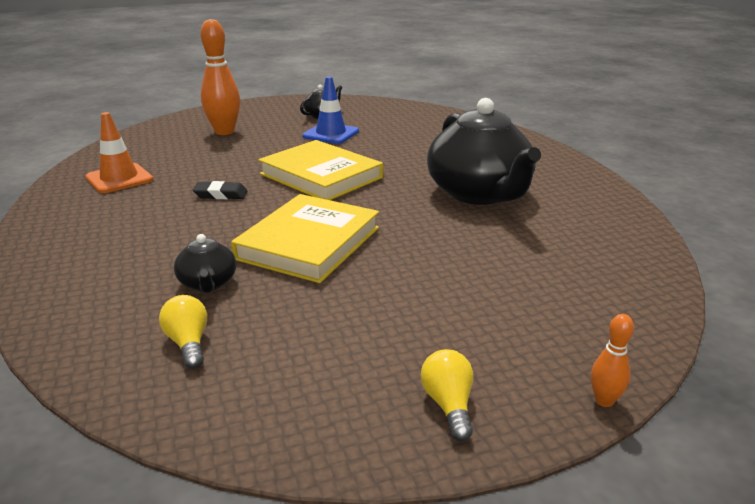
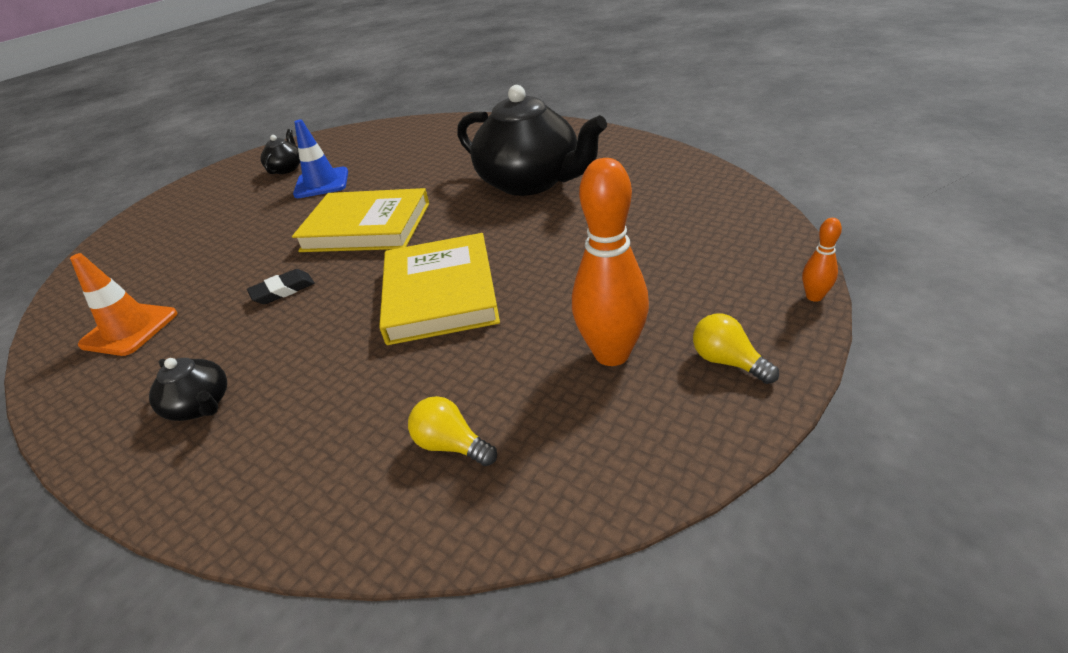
camera: 30 degrees left, 10 degrees up
black teapot [174,234,236,293] -> black teapot moved to [149,358,227,421]
orange bowling pin [200,19,240,135] -> orange bowling pin moved to [572,158,649,366]

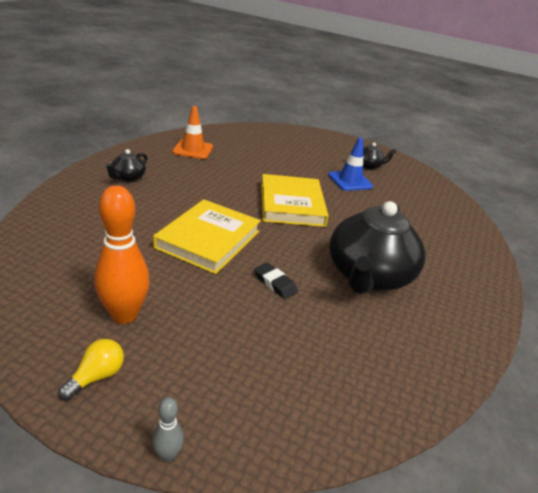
camera: 70 degrees right, 5 degrees down
black eraser [247,269,315,304] -> black eraser moved to [254,262,298,299]
yellow book [379,233,500,345] -> yellow book turned 45 degrees counterclockwise [153,199,261,274]
yellow light bulb [408,396,497,466] -> none
orange bowling pin [802,218,842,302] -> grey bowling pin [152,397,184,462]

